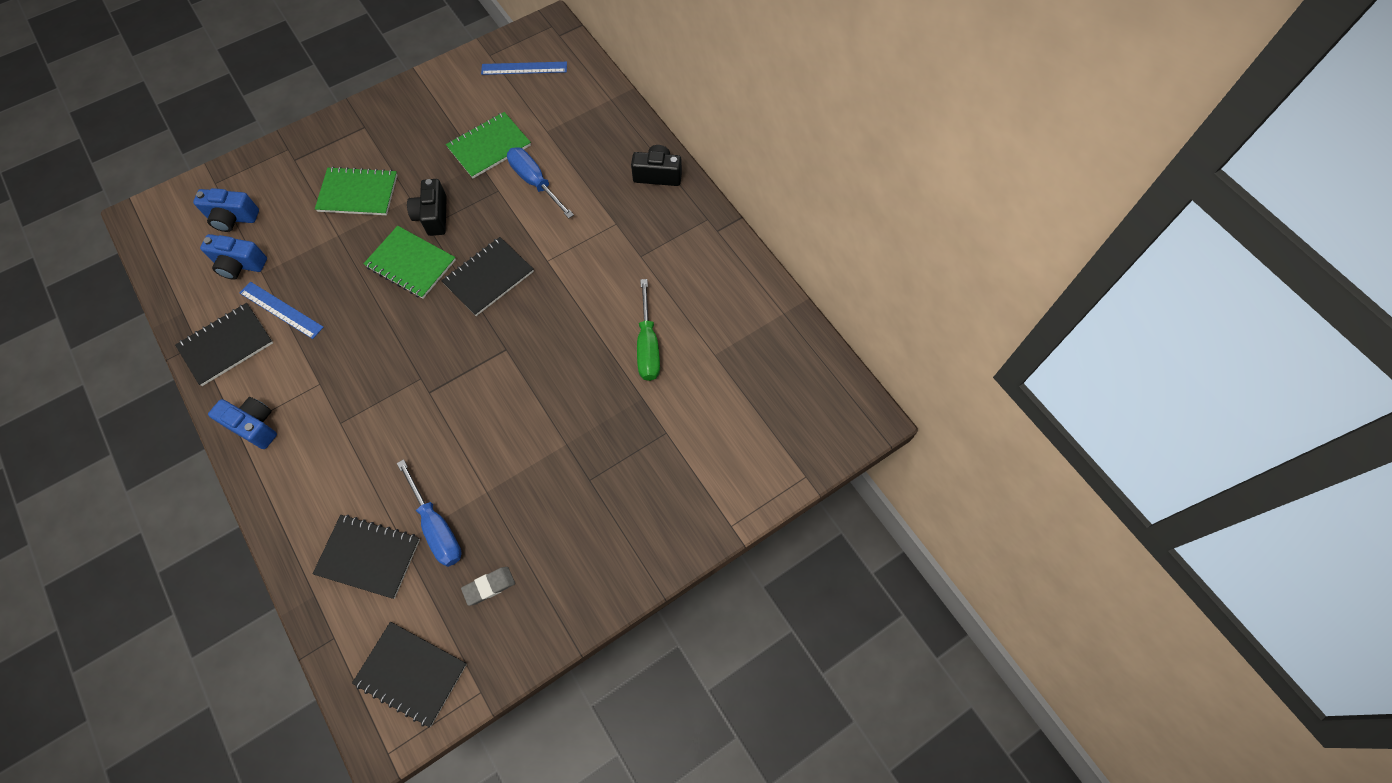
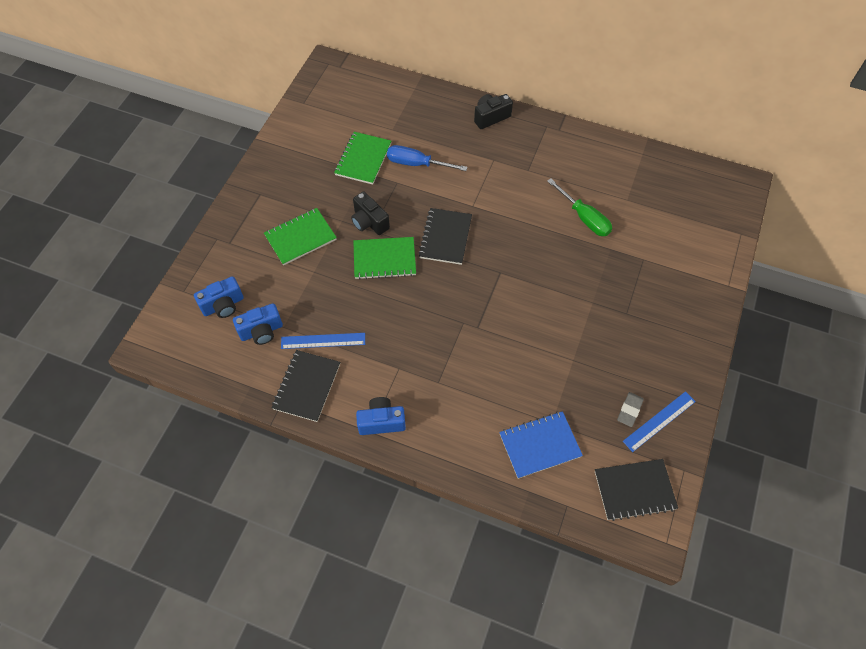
camera: 35 degrees left, 5 degrees down
black notebook [312,515,420,599] -> blue notebook [499,411,583,479]
blue screwdriver [397,459,462,567] -> none
blue ruler [481,62,567,75] -> blue ruler moved to [623,391,696,452]

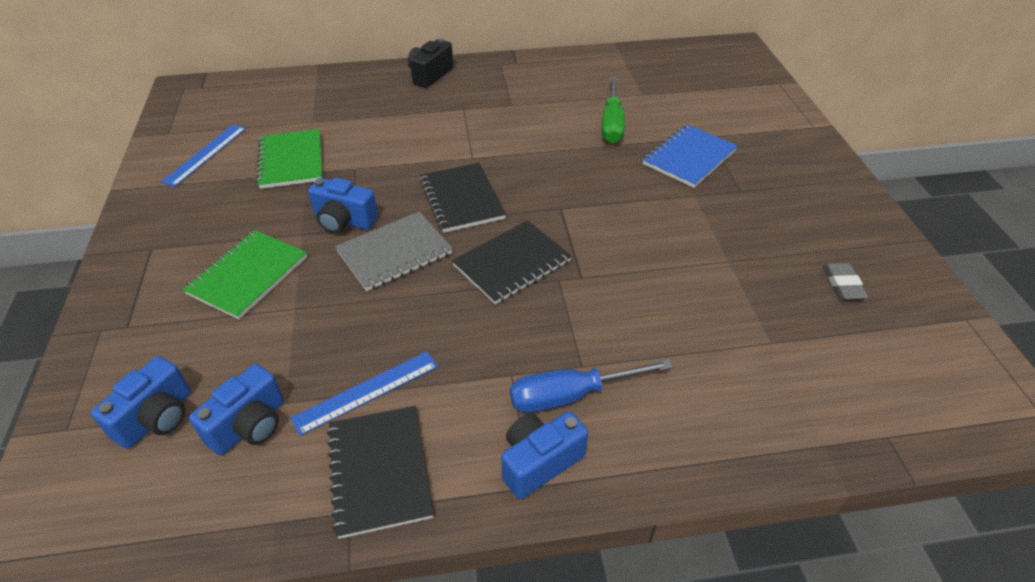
camera: 30 degrees left, 15 degrees down
black camera [351,192,390,235] -> blue camera [308,178,378,233]
green notebook [353,237,416,279] -> grey notebook [335,211,453,291]
blue screwdriver [387,145,468,171] -> blue screwdriver moved to [510,359,673,413]
blue notebook [499,411,583,479] -> blue notebook moved to [643,124,738,188]
green screwdriver [547,178,612,236] -> green screwdriver turned 75 degrees clockwise [602,77,625,143]
black notebook [595,459,678,521] -> black notebook moved to [452,220,572,305]
blue ruler [623,391,696,452] -> blue ruler moved to [161,124,246,187]

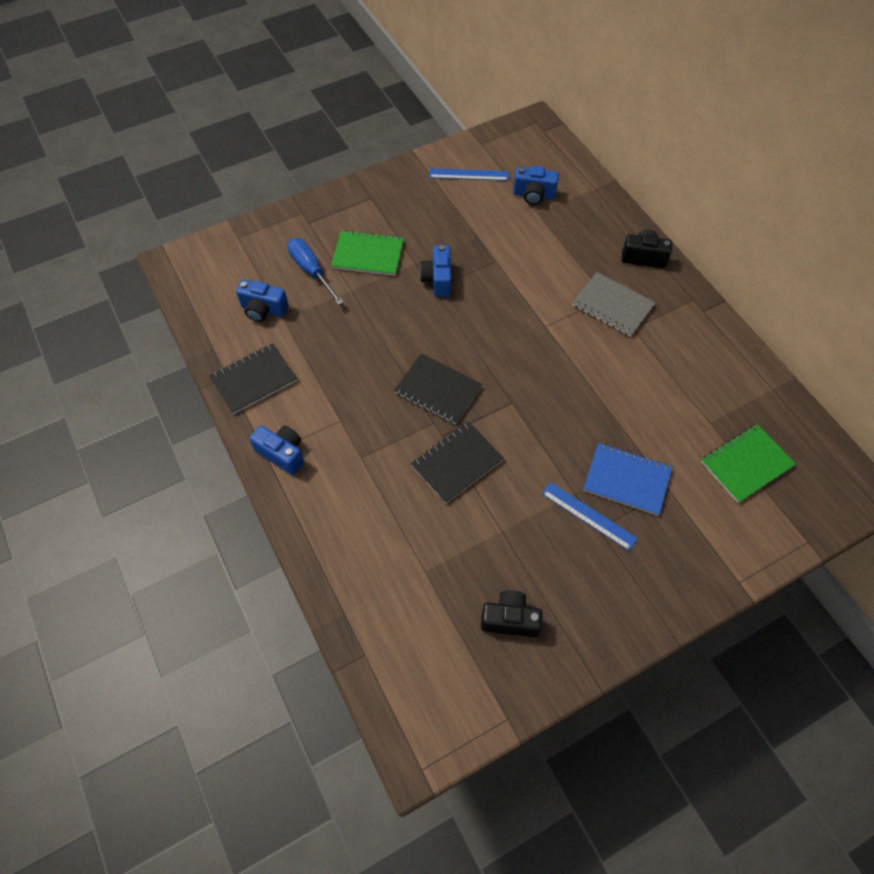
camera: 70 degrees right, 15 degrees up
blue camera [91,356,191,449] -> blue camera moved to [513,166,559,205]
green notebook [256,129,322,189] -> green notebook moved to [701,424,796,503]
blue ruler [291,351,438,436] -> blue ruler moved to [542,482,638,551]
grey notebook [335,211,453,291] -> grey notebook moved to [572,272,656,337]
black notebook [420,163,506,233] -> black notebook moved to [411,422,504,504]
blue screwdriver [510,359,673,413] -> blue screwdriver moved to [287,238,344,305]
green screwdriver [602,77,625,143] -> none
grey eraser [823,263,868,300] -> black camera [481,590,543,637]

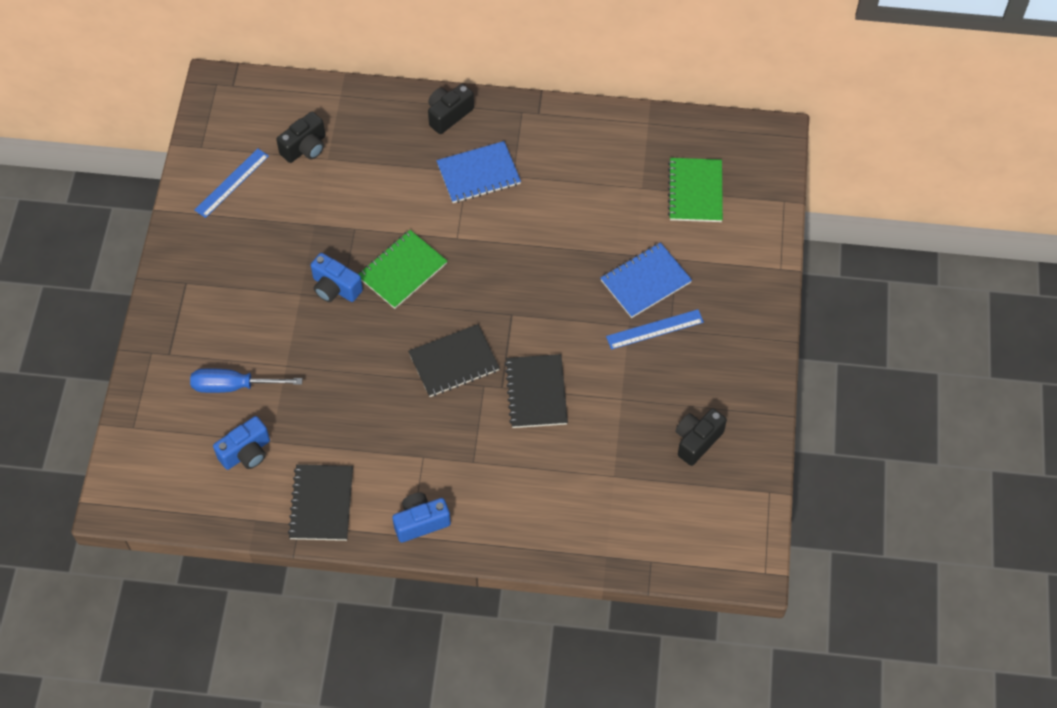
camera: 55 degrees left, 0 degrees up
green notebook [331,230,404,276] -> green notebook moved to [359,230,447,309]
blue camera [513,166,559,205] -> black camera [276,112,325,163]
grey notebook [572,272,656,337] -> blue notebook [436,141,521,203]

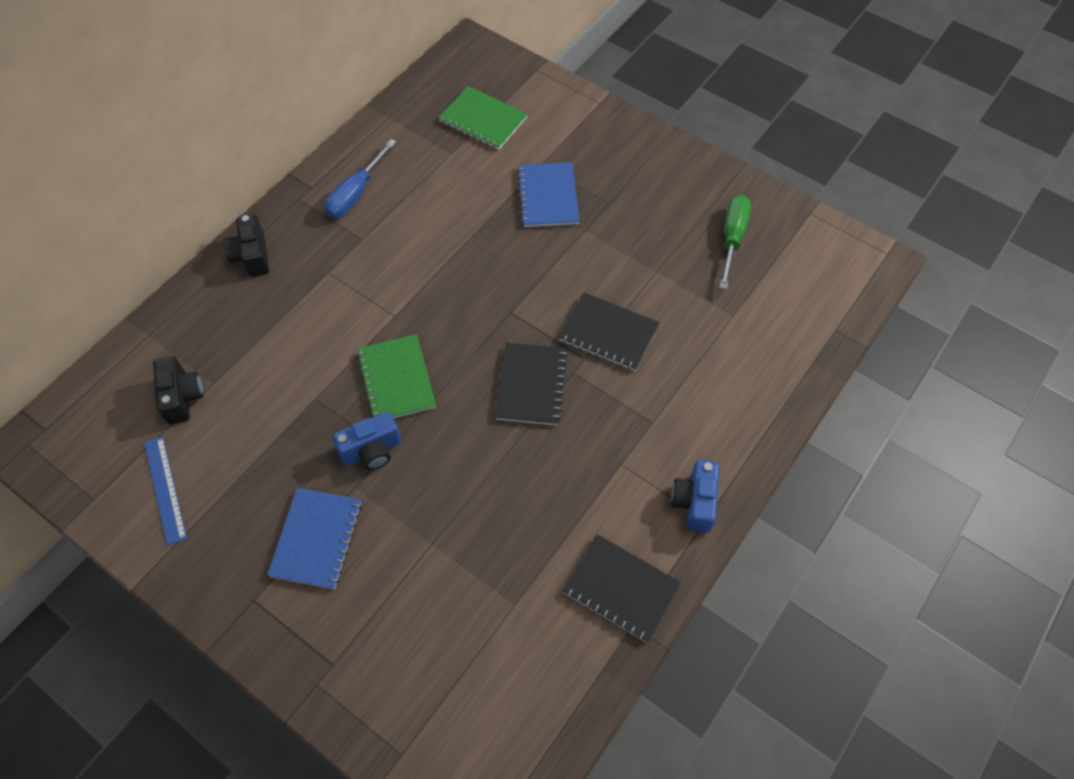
camera: 60 degrees left, 0 degrees up
blue screwdriver [190,368,303,393] -> blue screwdriver moved to [324,139,396,218]
blue camera [213,416,270,470] -> none
blue notebook [436,141,521,203] -> blue notebook moved to [267,488,362,589]
blue ruler [606,309,704,350] -> none
black camera [676,408,727,466] -> green screwdriver [719,195,751,289]

